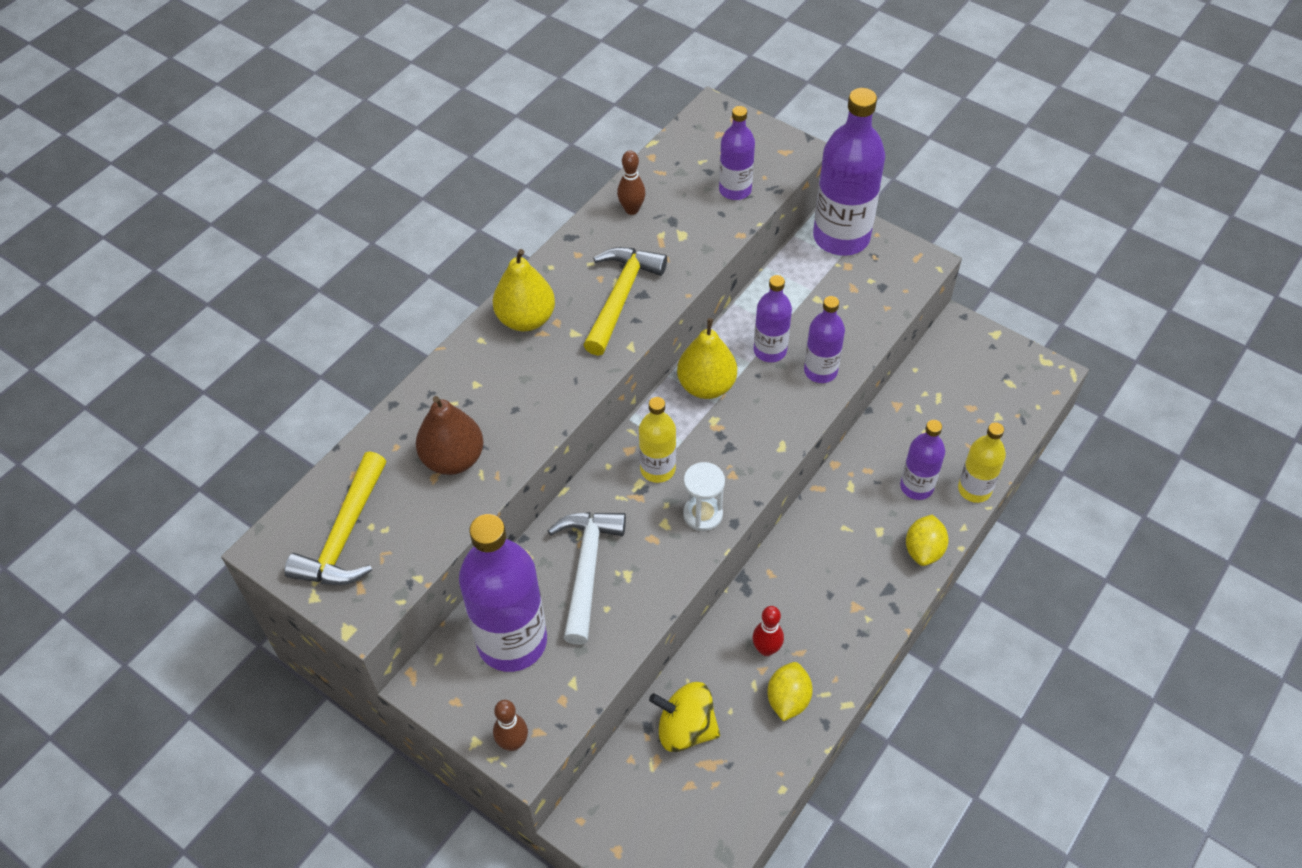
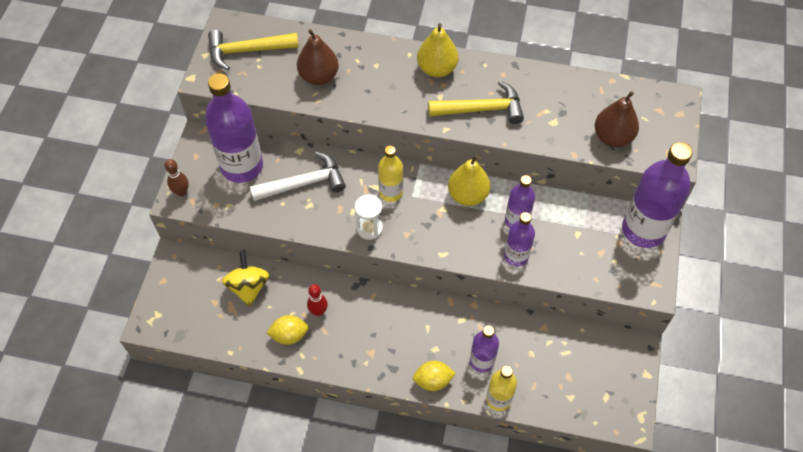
camera: 65 degrees right, 5 degrees up
brown bowling pin [617,150,646,215] -> none
purple bottle [719,106,755,200] -> brown pear [595,91,639,147]

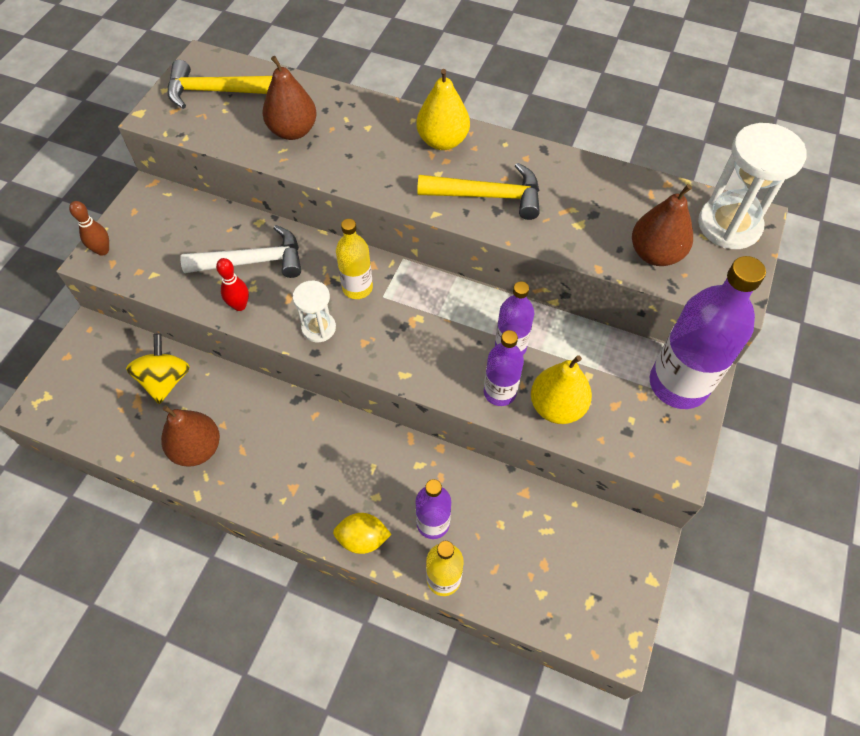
camera: 10 degrees right, 0 degrees up
purple bottle [205,73,263,183] -> none
yellow lemon [267,315,309,345] -> brown pear [161,405,220,467]
red bowling pin [307,284,328,316] -> red bowling pin moved to [216,258,249,311]
yellow pear [448,155,490,206] -> yellow pear moved to [531,355,592,424]
none -> white hourglass [698,123,807,249]

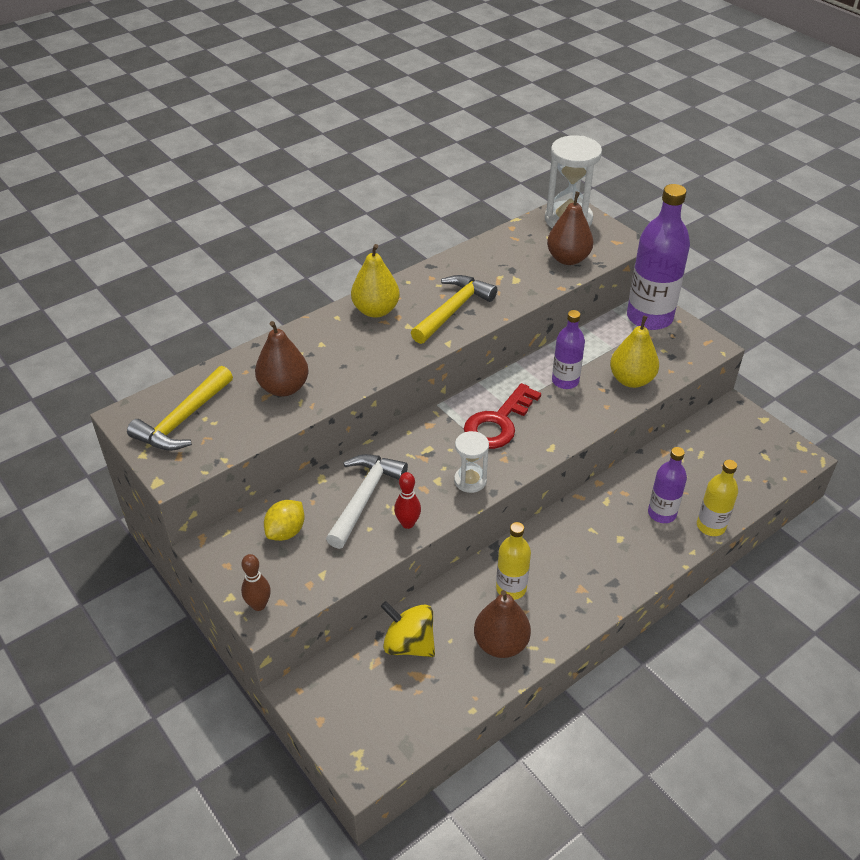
camera: 60 degrees left, 15 degrees down
yellow lemon [333,513,392,554] -> yellow lemon moved to [264,500,305,541]
yellow bottle [336,219,373,299] -> yellow bottle moved to [496,522,531,600]
purple bottle [484,330,524,406] -> none
none -> red key [464,383,541,449]

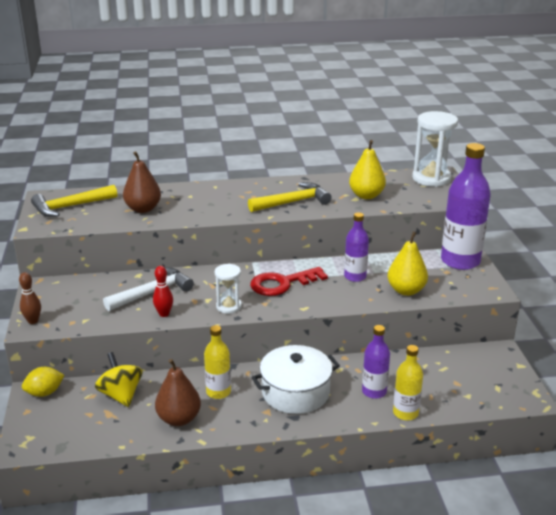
camera: 30 degrees right, 15 degrees down
yellow lemon [264,500,305,541] -> yellow lemon moved to [22,367,65,397]
yellow pear [351,244,400,318] -> yellow pear moved to [349,140,386,199]
brown pear [547,191,593,265] -> none
none -> white pot [252,345,340,414]

